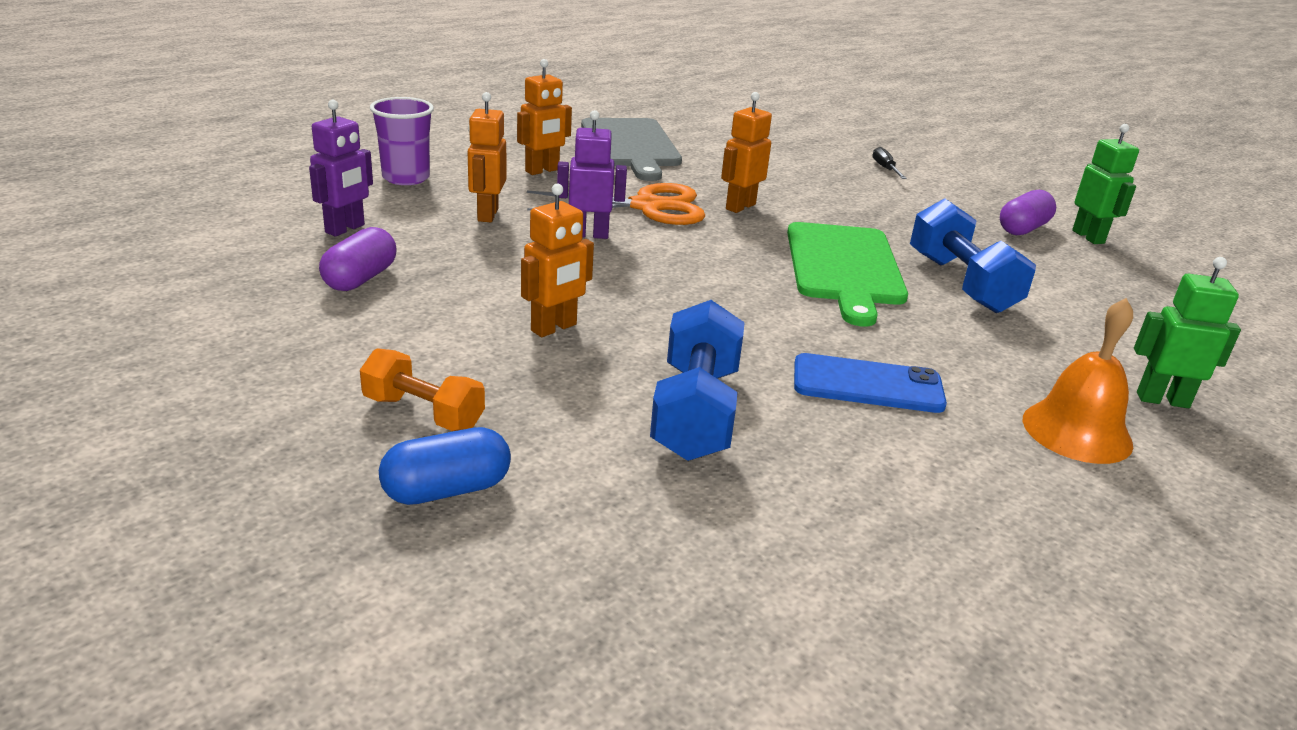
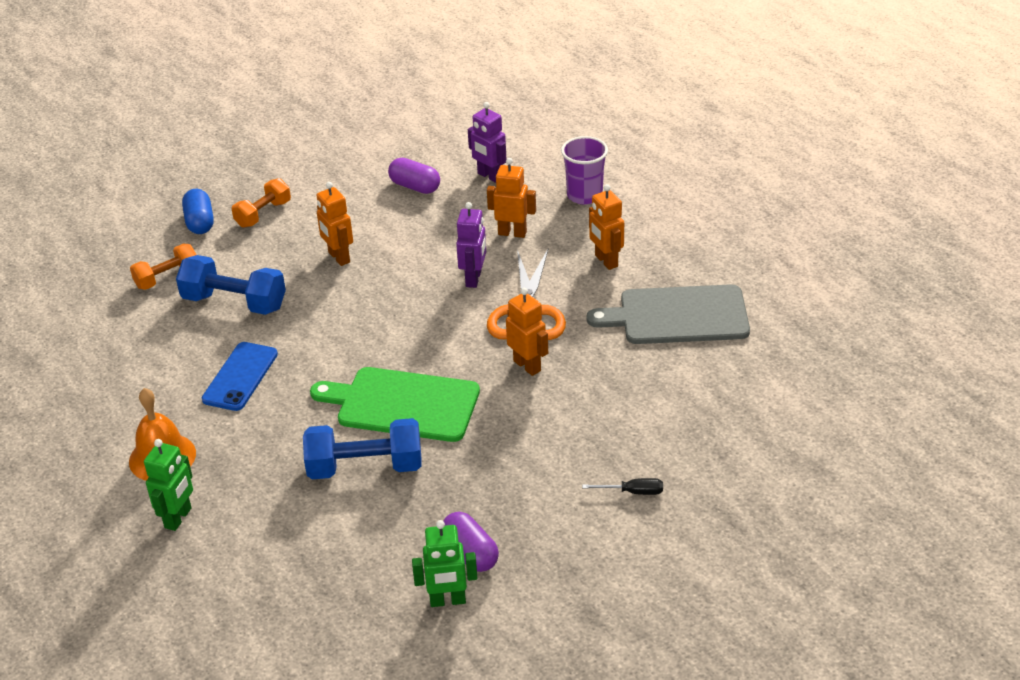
camera: 105 degrees right, 10 degrees up
none -> orange dumbbell [130,243,197,290]

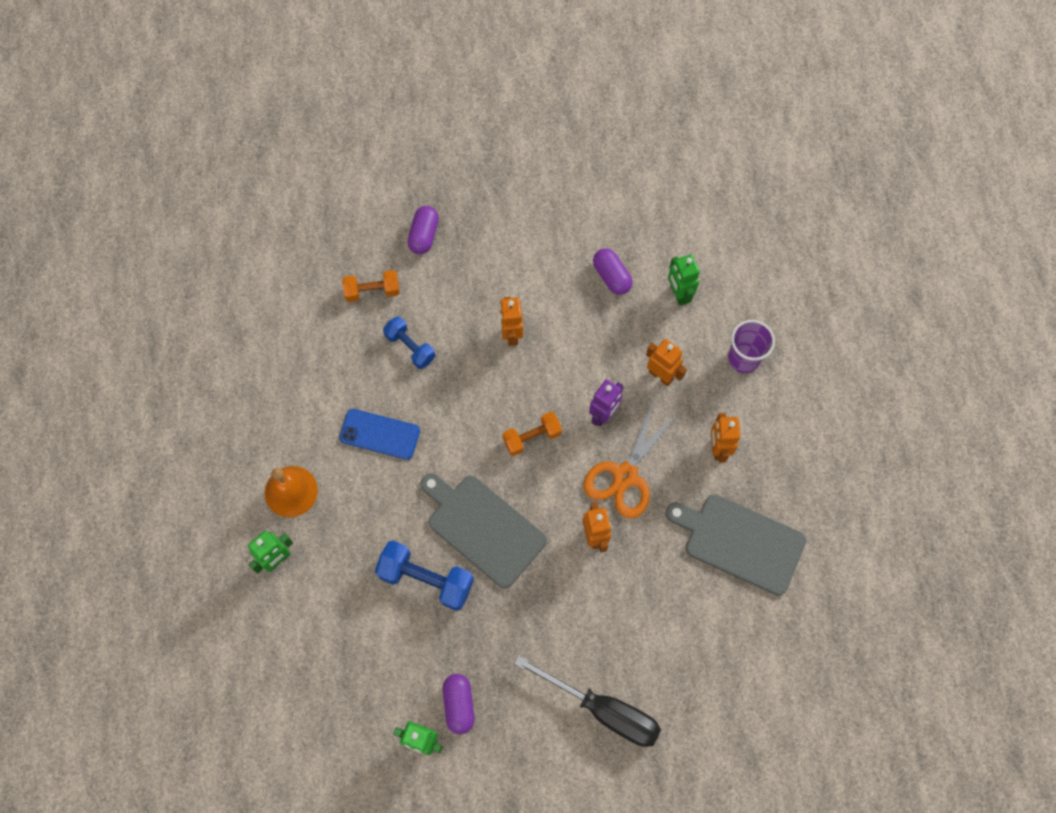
camera: 25 degrees right, 30 degrees up
blue dumbbell [176,255,286,315] -> blue dumbbell [383,316,435,369], size x0.64
blue capsule [182,189,214,234] -> purple capsule [407,206,439,254]
blue phone [202,342,278,411] -> blue phone turned 60 degrees clockwise [339,409,420,460]
orange dumbbell [232,178,291,228] -> orange dumbbell moved to [502,411,562,456]
green cutting board [310,367,480,442] -> grey cutting board [421,473,547,588]
purple robot [468,102,506,183] -> green robot [668,254,700,305]
black screwdriver [582,478,663,495] -> black screwdriver [514,655,661,747], size x2.42

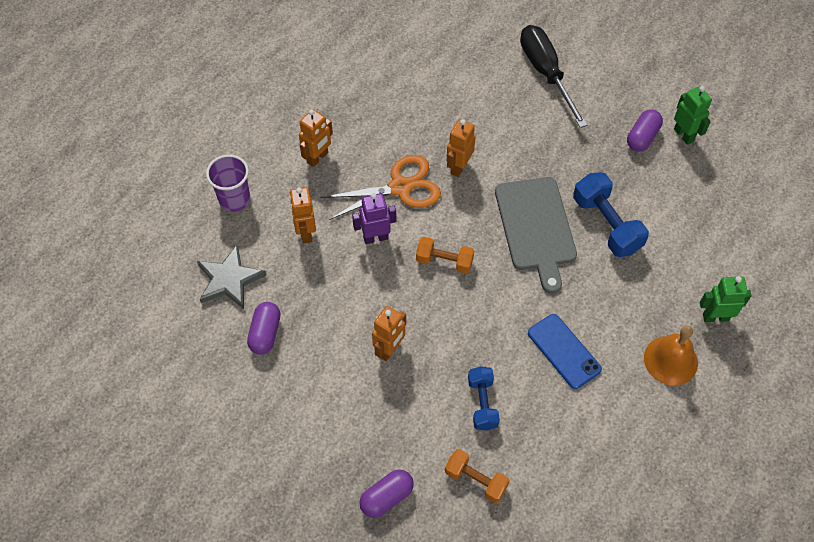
camera: 140 degrees left, 10 degrees down
grey cutting board [665,494,806,596] -> none
green robot [668,254,700,305] -> grey star [197,245,266,309]

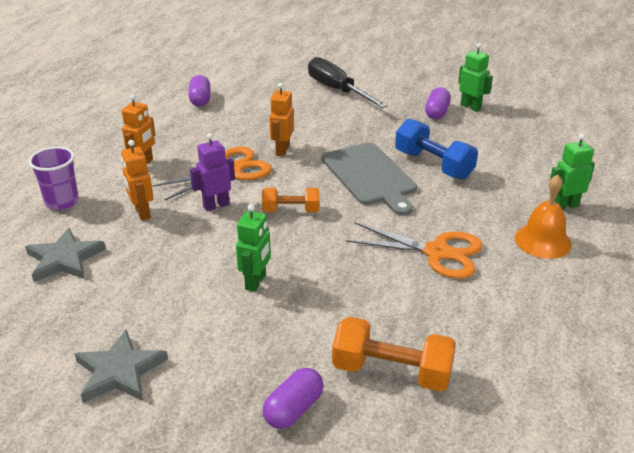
camera: 15 degrees left, 25 degrees down
purple capsule [247,302,281,354] -> purple capsule moved to [189,75,210,106]
orange robot [372,306,406,361] -> green robot [236,204,271,292]
orange dumbbell [445,449,510,503] -> orange dumbbell [332,317,456,392], size x1.56
blue dumbbell [468,366,500,431] -> none
blue phone [528,314,602,389] -> orange scissors [346,222,483,279]
none -> grey star [75,330,168,403]

